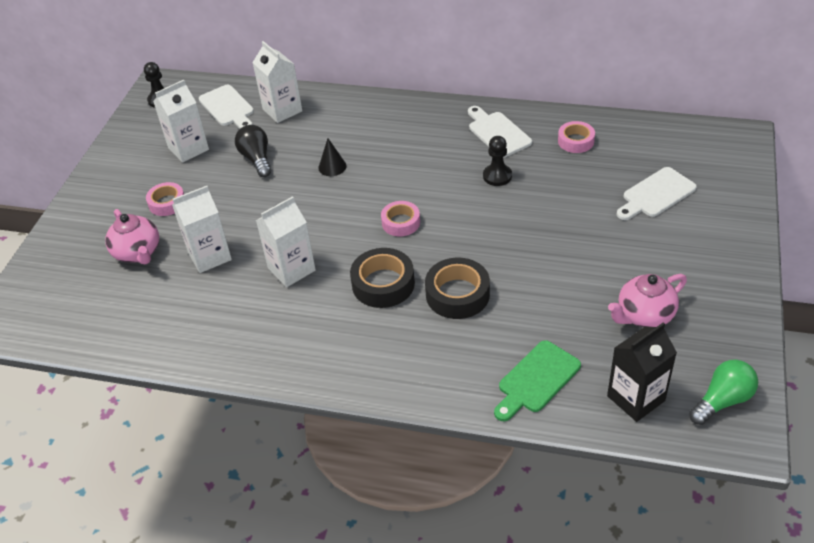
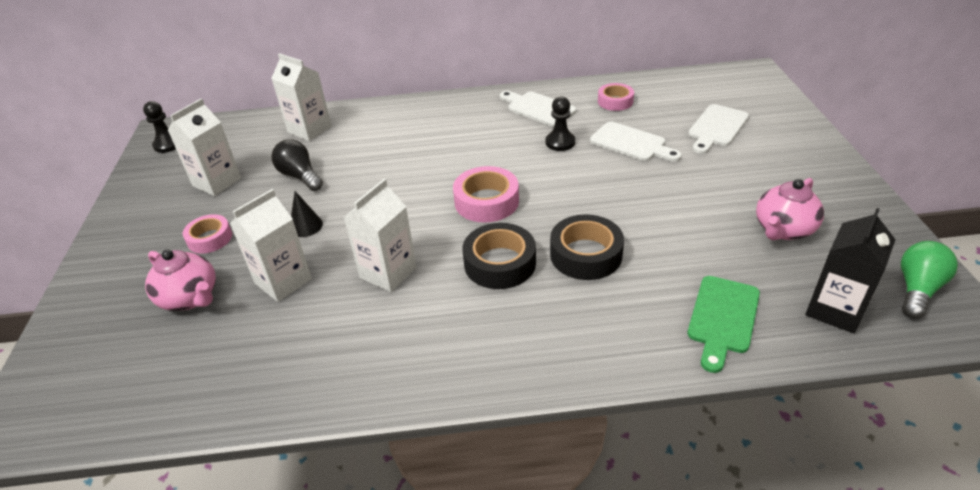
camera: 20 degrees left, 5 degrees down
white cutting board [199,85,254,129] -> white cutting board moved to [590,121,682,162]
black cone [318,138,346,176] -> black cone moved to [291,191,323,237]
pink tape [381,201,420,236] -> pink tape [453,166,519,223], size x1.53

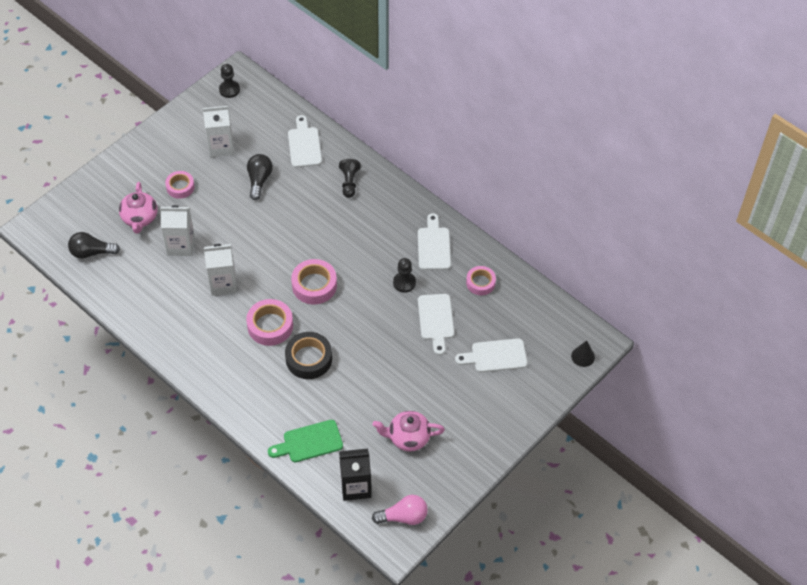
camera: 45 degrees right, 15 degrees up
white carton [271,53,331,141] -> white cutting board [288,115,322,168]
black cone [291,191,323,237] -> black cone moved to [571,341,595,367]
black tape [463,223,536,289] -> pink tape [246,299,293,346]
green light bulb [901,241,958,319] -> pink light bulb [372,495,428,525]
none -> black light bulb [68,232,120,259]
none -> black pawn [339,159,361,198]

